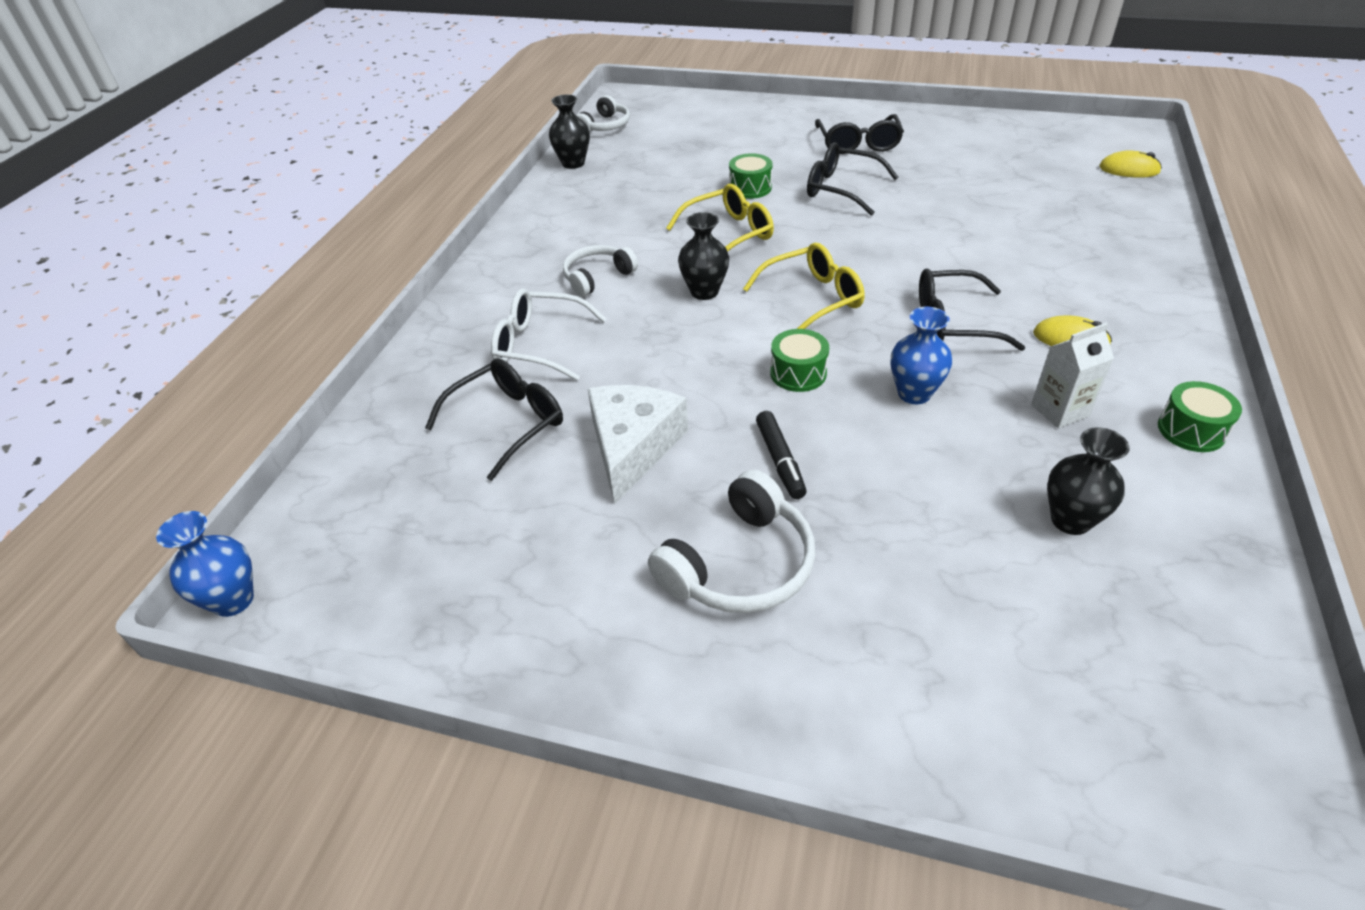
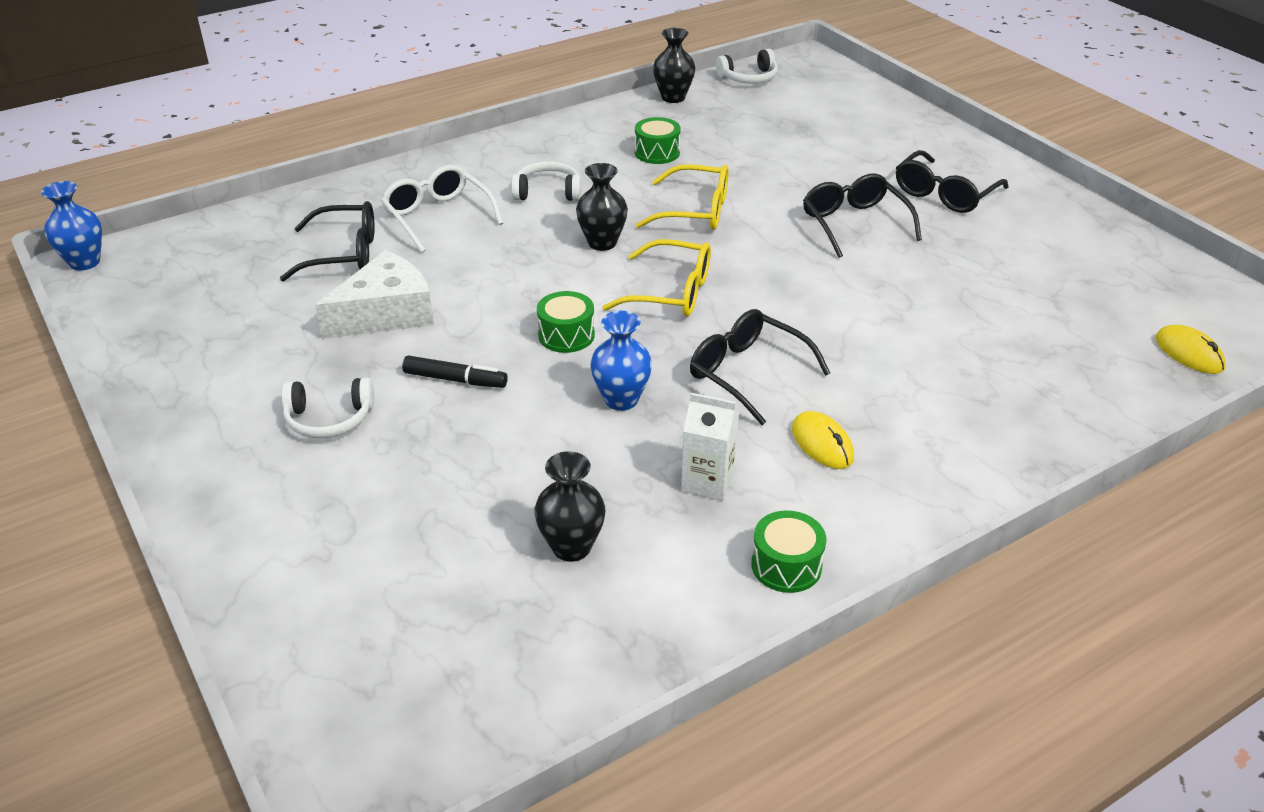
camera: 40 degrees right, 5 degrees down
white headphones [648,469,815,613] -> white headphones [282,377,374,438], size x0.65
green drum [729,153,773,199] -> green drum moved to [635,117,681,164]
black marker [756,411,807,499] -> black marker turned 105 degrees counterclockwise [402,356,508,388]

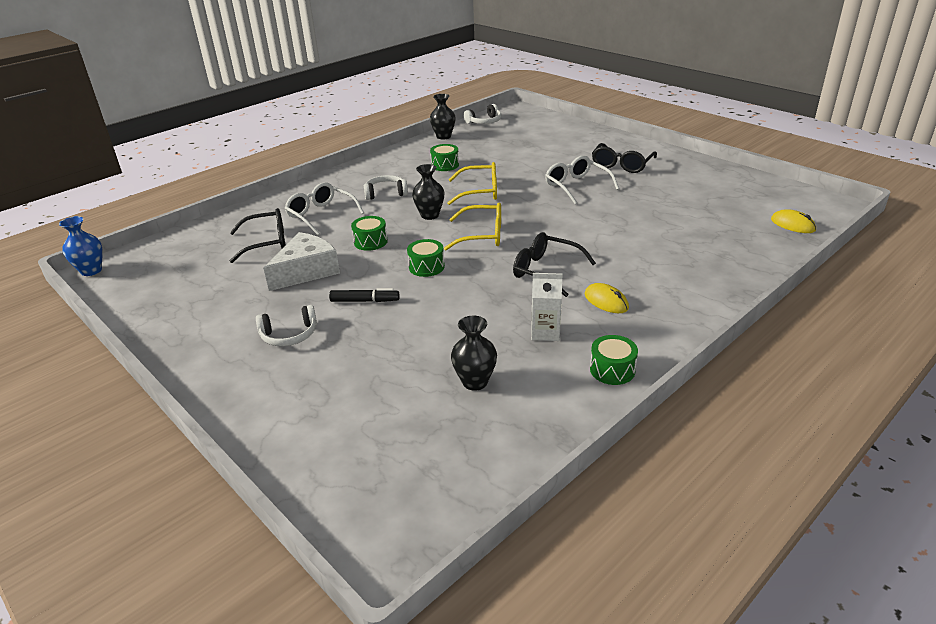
camera: 10 degrees left, 5 degrees down
blue vase [590,311,652,411] -> none
black glasses [803,173,922,258] -> white glasses [545,155,619,204]
none -> green drum [351,216,388,251]

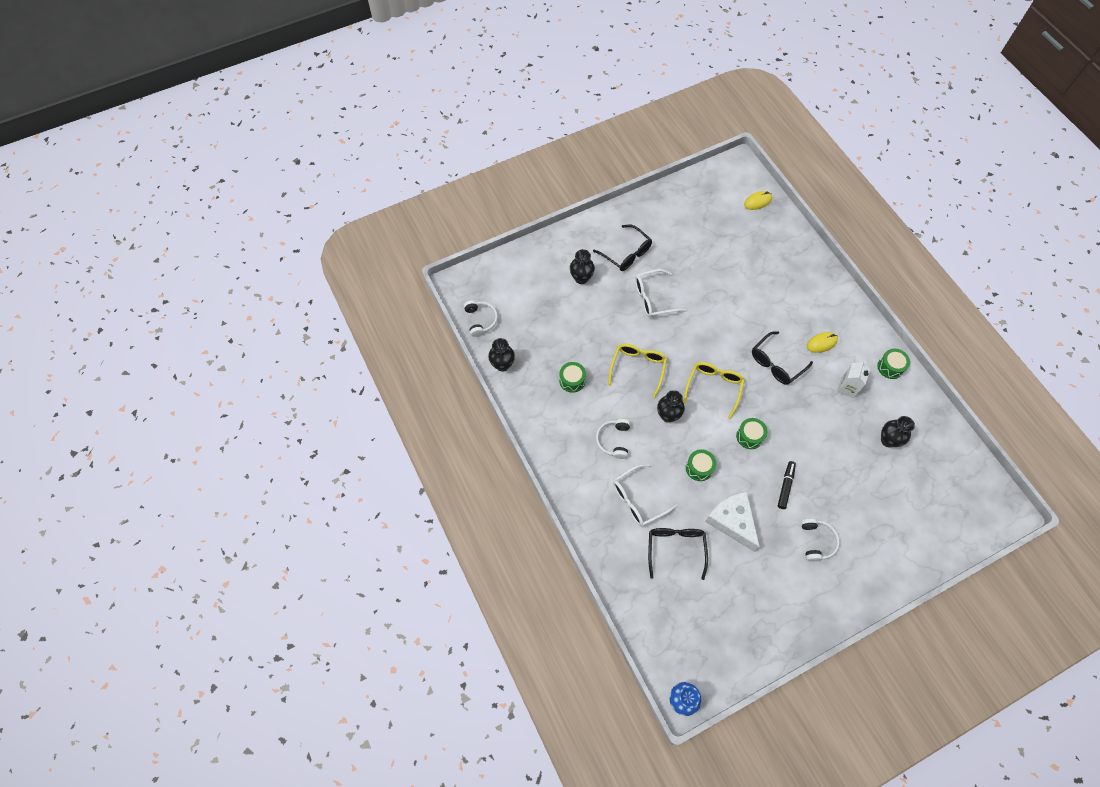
camera: 75 degrees left, 30 degrees up
none -> black vase [570,249,595,284]

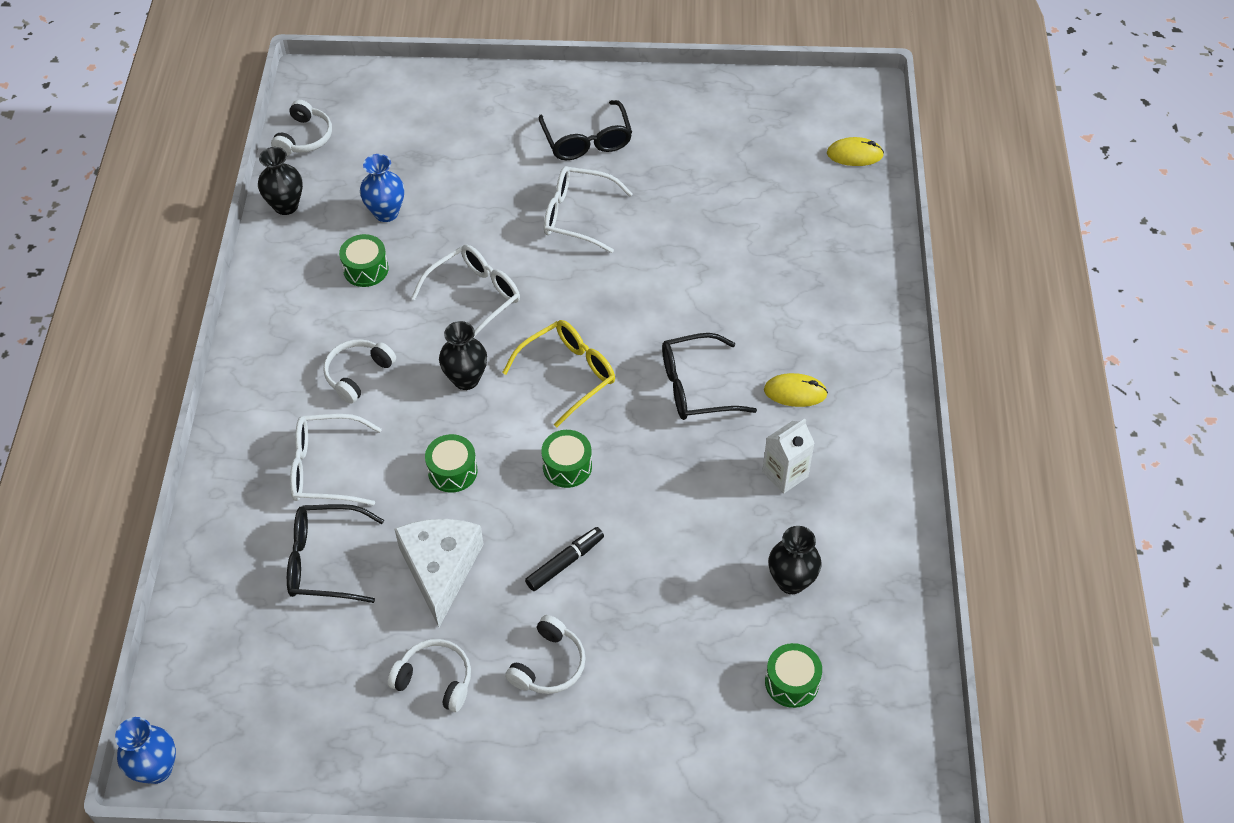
camera: 30 degrees right, 10 degrees down
black vase [570,249,595,284] -> none
yellow glasses [608,344,667,398] -> white glasses [411,245,520,338]
black glasses [648,528,708,580] -> black glasses turned 120 degrees counterclockwise [287,504,384,603]
green drum [877,349,910,379] -> green drum moved to [765,643,822,708]
none -> blue vase [360,154,404,222]
none -> white headphones [388,639,471,712]

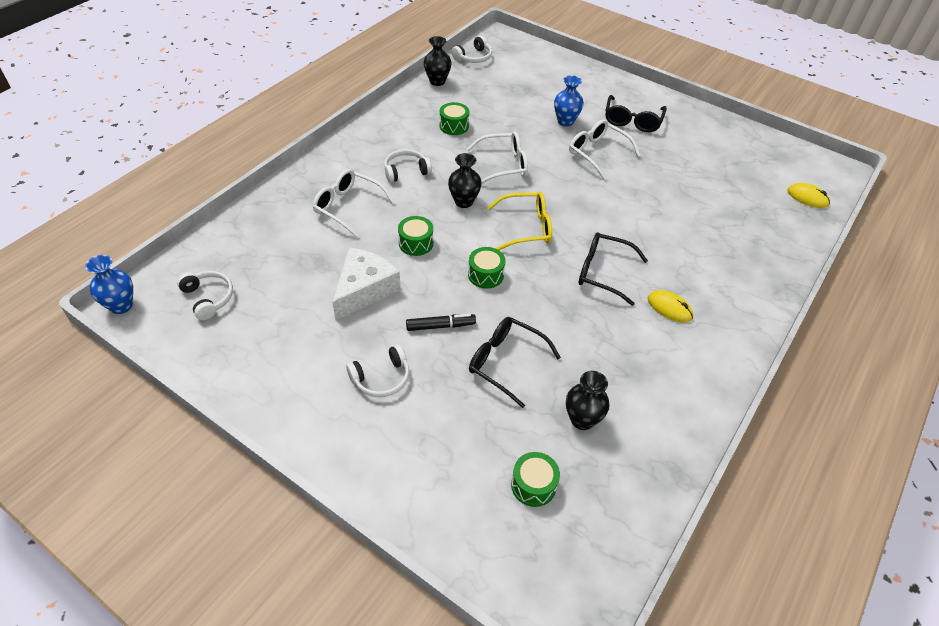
camera: 30 degrees right, 5 degrees down
black glasses [287,504,384,603] -> black glasses moved to [469,317,561,408]
blue vase [360,154,404,222] -> blue vase moved to [554,75,584,127]
white headphones [388,639,471,712] -> white headphones moved to [177,271,233,320]
white carton [762,419,815,494] -> none

